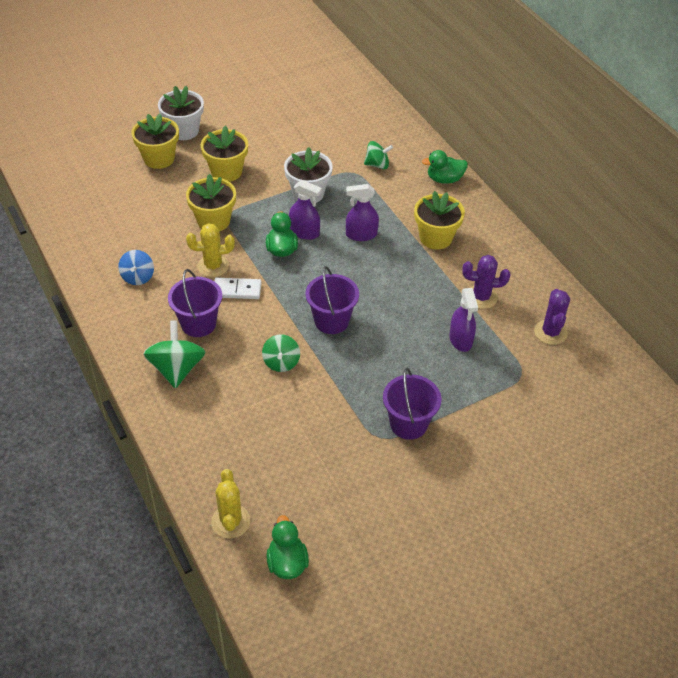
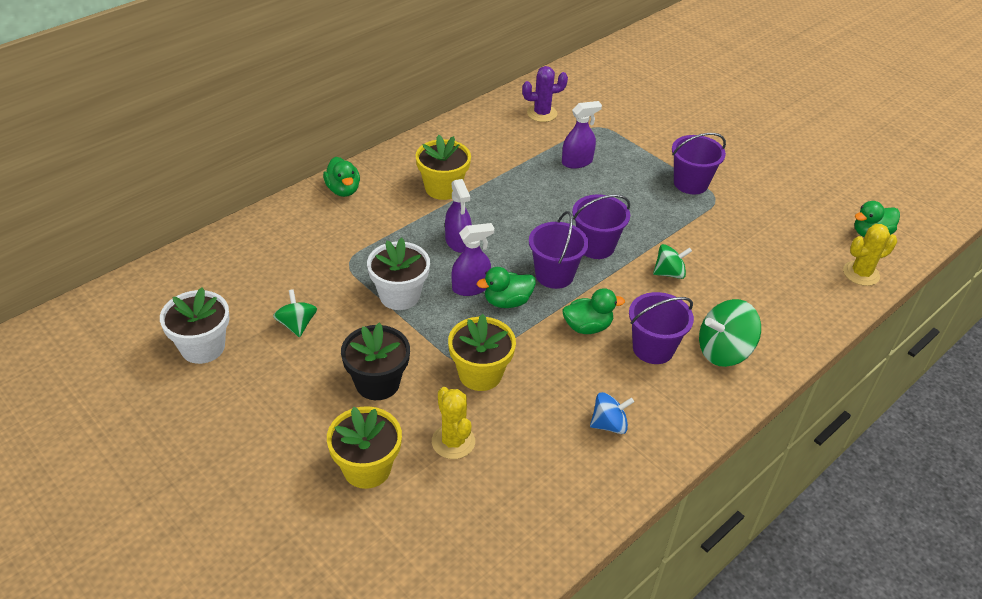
camera: 105 degrees left, 5 degrees down
white flower pot [158,86,204,140] -> white flower pot moved to [160,287,229,364]
yellow cactus [186,223,235,277] -> yellow cactus moved to [432,387,475,459]
yellow flower pot [201,126,248,182] -> black flower pot [341,323,410,400]
white domino [214,278,261,299] -> green duck [563,288,625,334]
purple spray bottle [289,180,322,240] -> purple spray bottle turned 60 degrees clockwise [452,223,494,296]
green spinning top [364,141,393,169] -> green spinning top moved to [273,289,317,337]
purple cactus [462,255,510,309] -> none
none -> purple bucket [529,211,589,289]

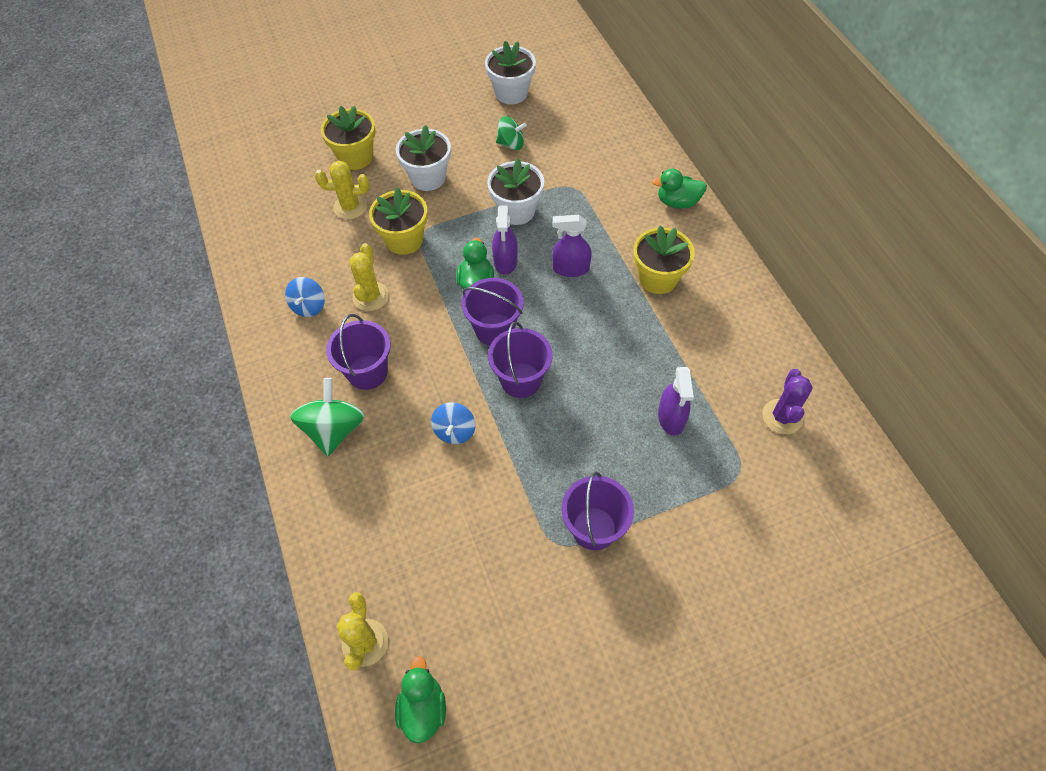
camera: 115 degrees right, 15 degrees up
black flower pot [341,323,410,400] -> white flower pot [396,125,451,191]
green duck [563,288,625,334] -> none
green spinning top [653,244,692,279] -> blue spinning top [431,402,475,444]
none -> yellow cactus [349,243,389,311]

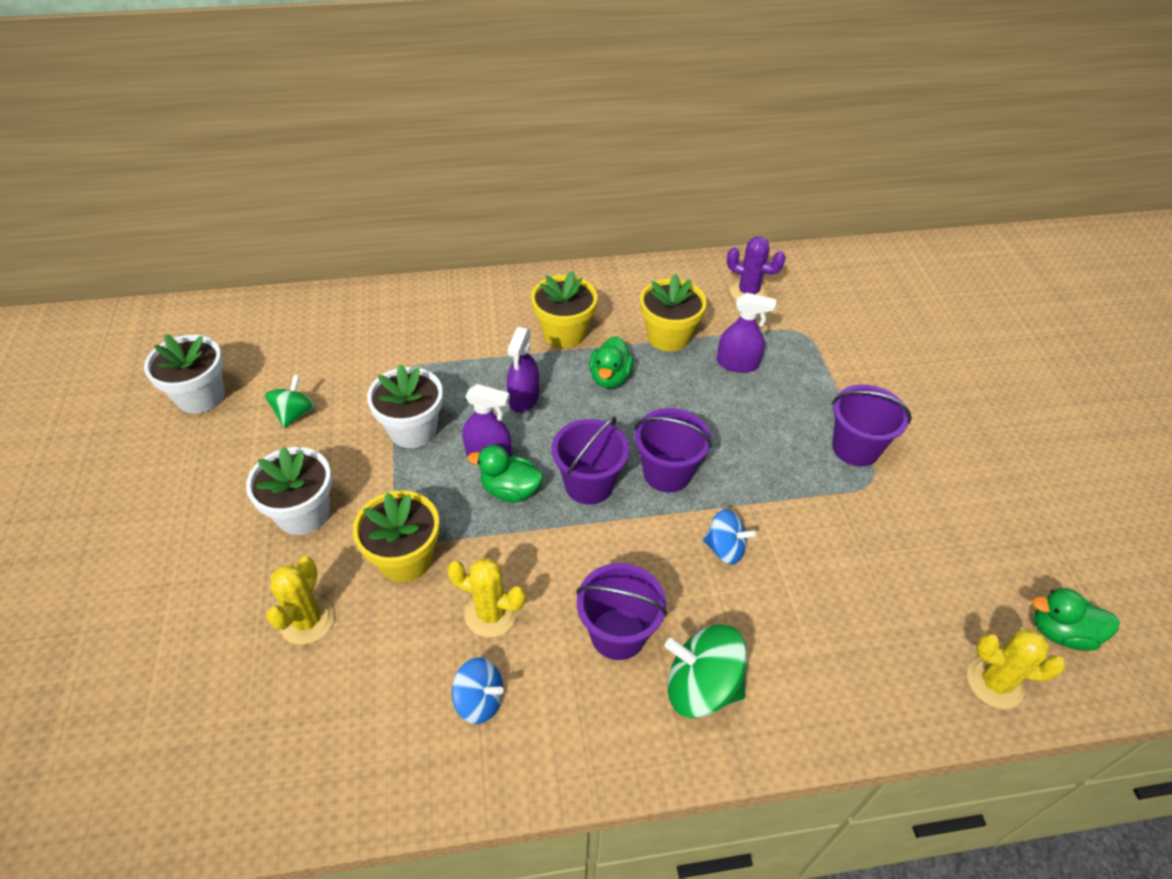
camera: 80 degrees left, 10 degrees down
yellow flower pot [321,105,376,170] -> yellow flower pot moved to [640,274,707,352]
green duck [652,169,707,209] -> green duck moved to [589,336,634,388]

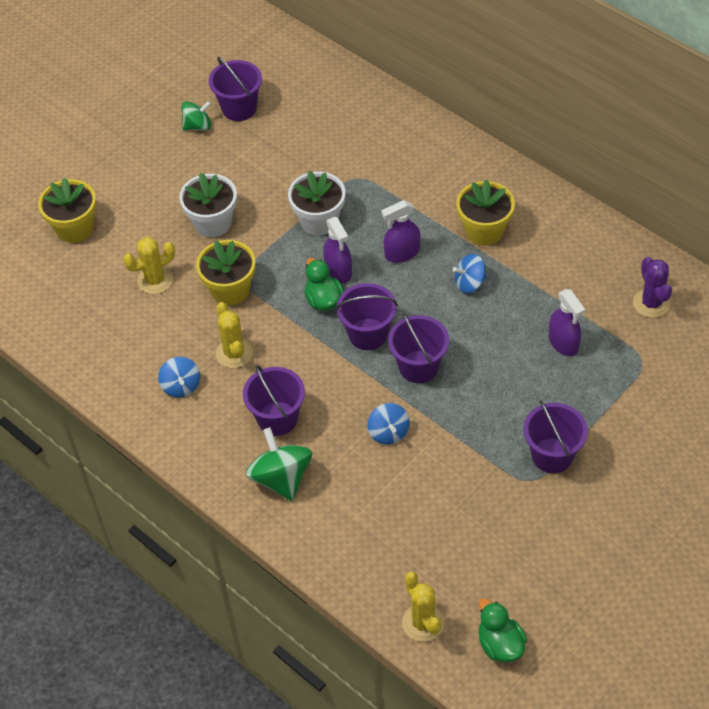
camera: 55 degrees right, 5 degrees up
white flower pot [144,334,225,414] -> purple bucket [209,57,262,121]
green spinning top [265,375,316,428] -> green spinning top moved to [181,101,211,131]
green duck [589,336,634,388] -> blue spinning top [453,254,487,293]
yellow flower pot [640,274,707,352] -> yellow flower pot moved to [38,178,96,243]

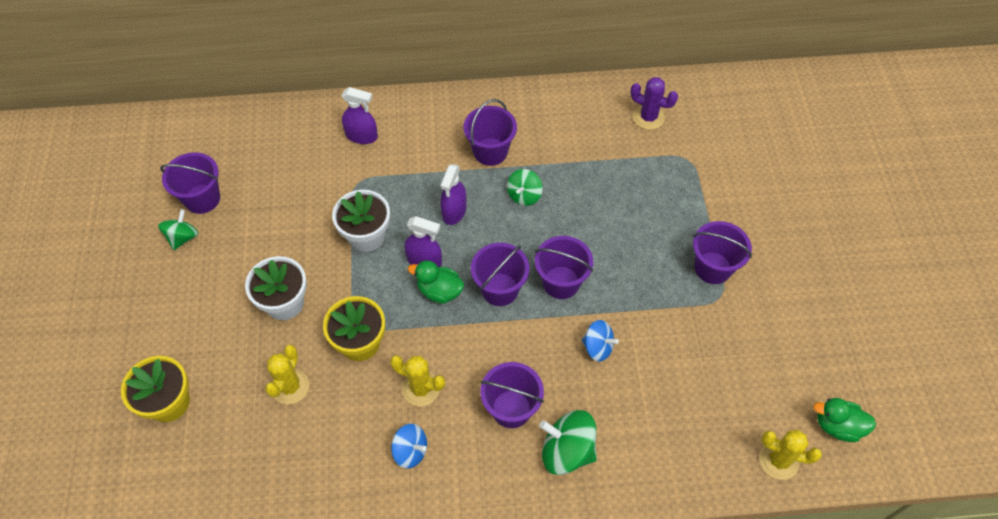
camera: 50 degrees left, 5 degrees up
blue spinning top [453,254,487,293] -> green spinning top [507,169,542,206]
yellow flower pot [456,179,515,246] -> purple bucket [464,99,517,166]
purple spray bottle [549,289,585,356] -> purple spray bottle moved to [342,87,378,144]

